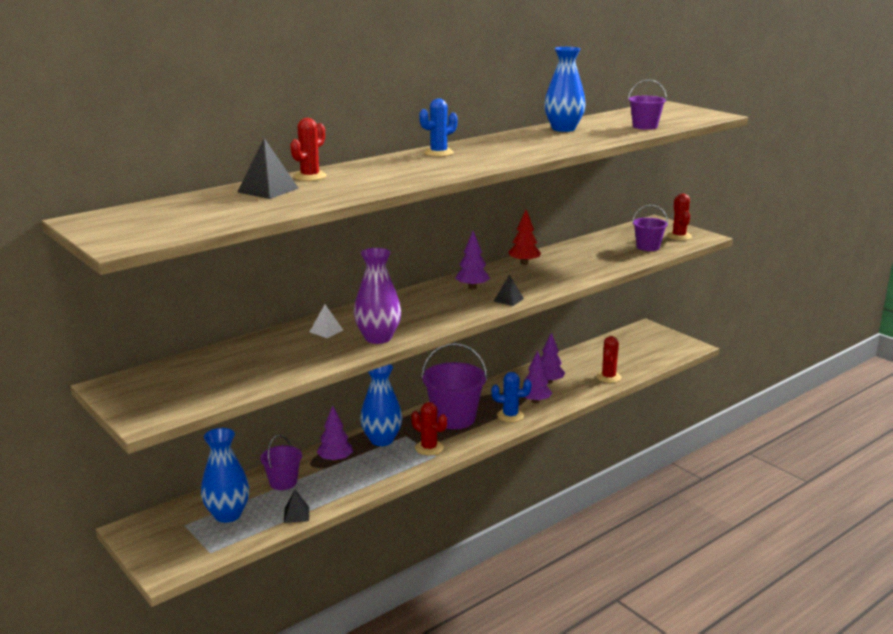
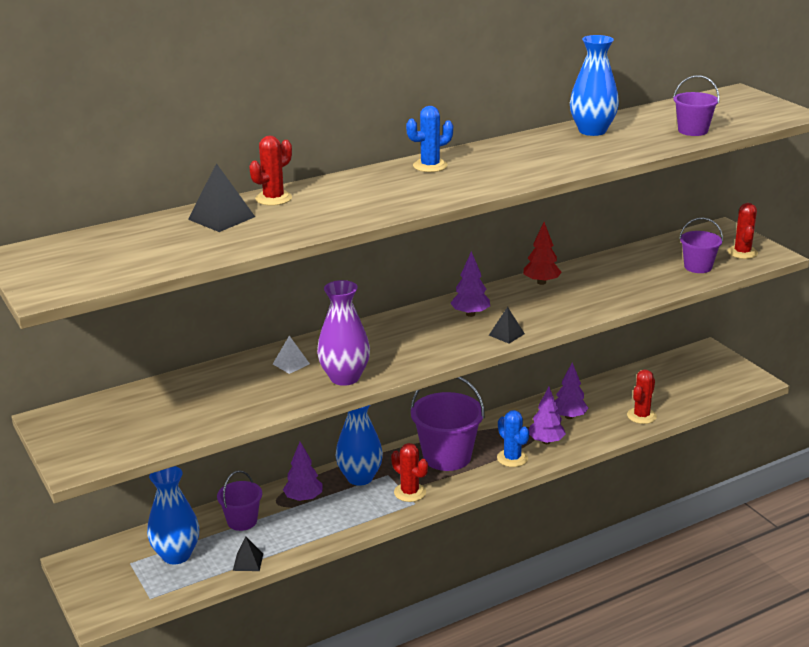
camera: 10 degrees right, 5 degrees up
blue cactus [491,372,531,422] -> blue cactus turned 45 degrees clockwise [497,410,529,467]

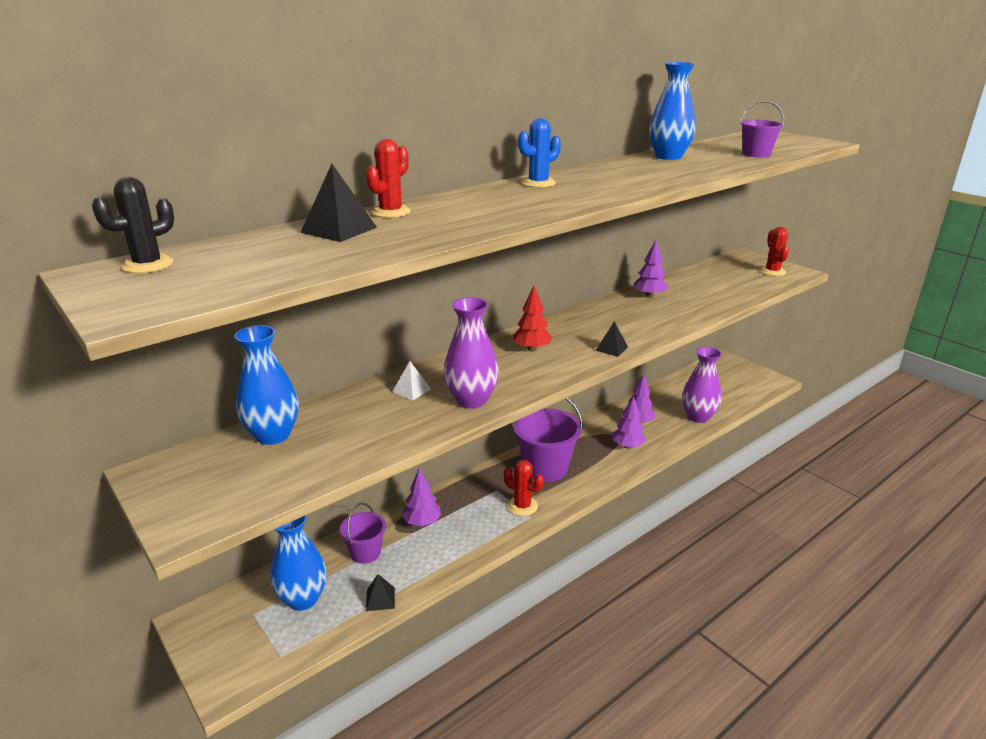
camera: 10 degrees left, 0 degrees up
blue vase [336,405,383,486] -> blue vase moved to [234,325,299,445]
purple tree [450,251,490,317] -> purple tree moved to [634,240,668,298]
blue cactus [497,410,529,467] -> none
red tree [524,222,562,285] -> red tree moved to [513,285,552,351]
red cactus [627,370,657,424] -> purple vase [682,347,722,423]
purple bucket [679,218,723,273] -> none
none -> black cactus [92,177,174,273]

